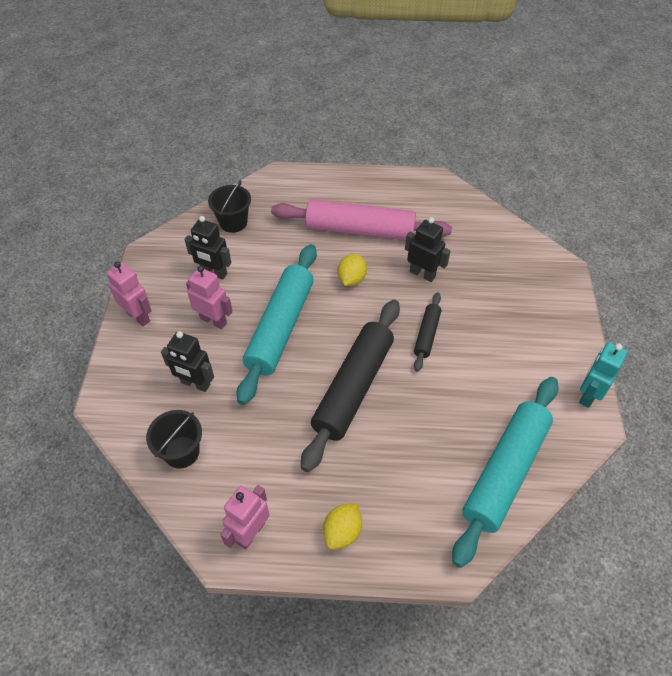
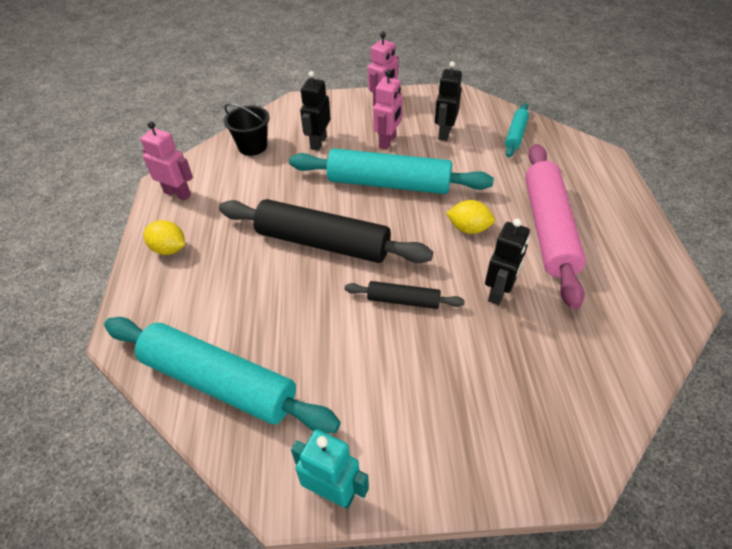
camera: 85 degrees right, 5 degrees down
black bucket [208,180,251,233] -> turquoise rolling pin [505,103,529,157]

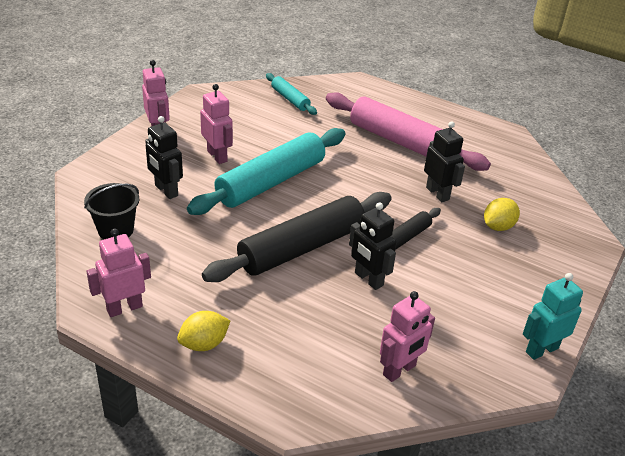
camera: 60 degrees left, 10 degrees down
turquoise rolling pin [104,317,340,433] -> pink robot [380,291,435,382]
black robot [435,61,462,141] -> black robot moved to [349,202,396,290]
yellow lemon [446,200,495,234] -> yellow lemon moved to [484,198,520,231]

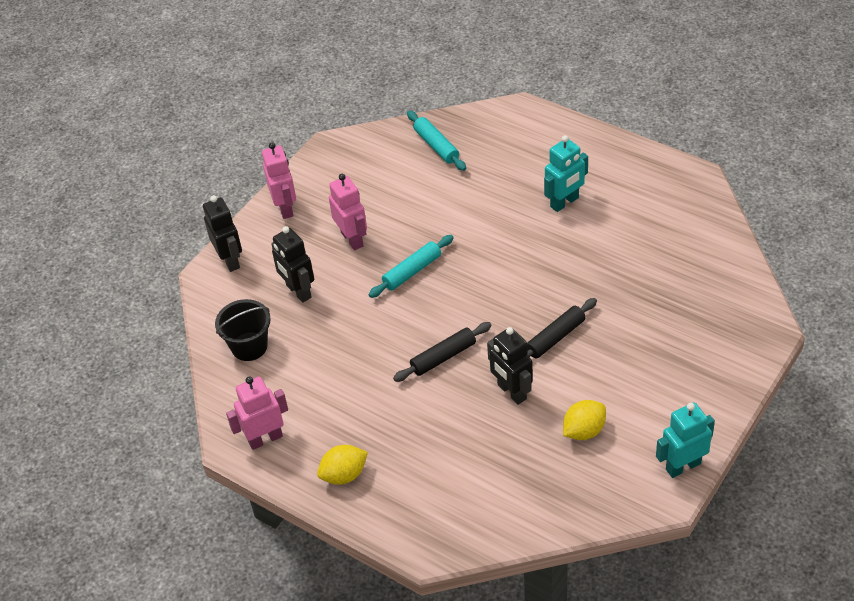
camera: 10 degrees right, 10 degrees up
turquoise rolling pin [187,128,345,215] -> turquoise rolling pin [368,235,454,298], size x0.49
black rolling pin [202,192,392,282] -> black rolling pin [393,322,492,382], size x0.49
pink rolling pin [326,92,491,171] -> turquoise robot [544,135,588,212]
pink robot [380,291,435,382] -> none
black robot [424,121,465,202] -> black robot moved to [203,195,242,272]
yellow lemon [484,198,520,231] -> yellow lemon moved to [563,400,606,440]

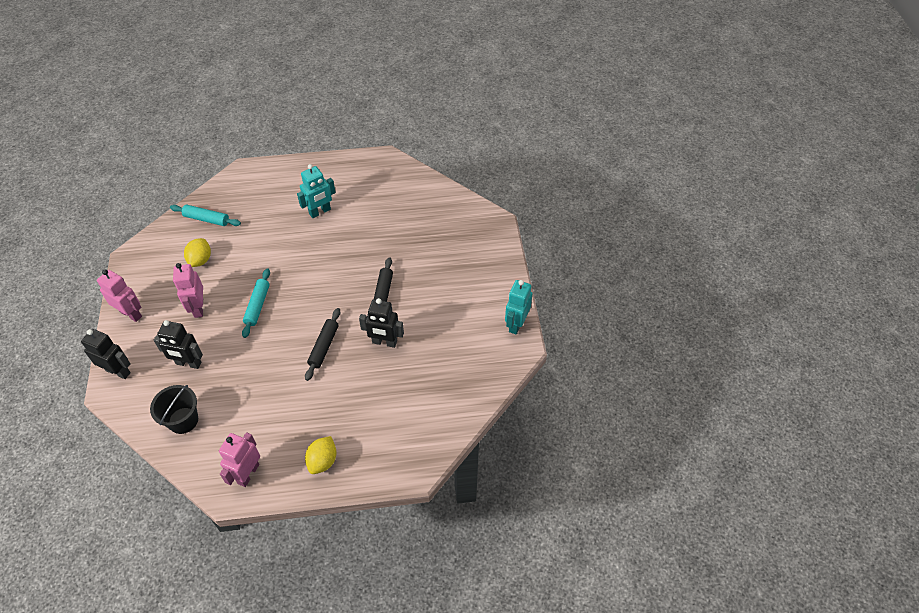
camera: 45 degrees left, 5 degrees up
pink robot [329,174,367,250] -> pink robot turned 120 degrees counterclockwise [173,263,203,318]
turquoise robot [544,135,588,212] -> turquoise robot turned 45 degrees clockwise [297,164,336,218]
yellow lemon [563,400,606,440] -> yellow lemon moved to [184,238,211,267]

